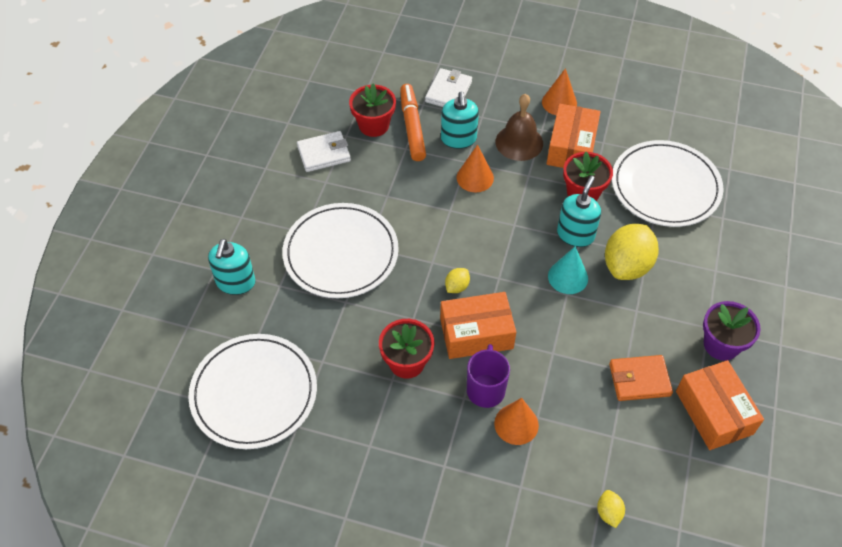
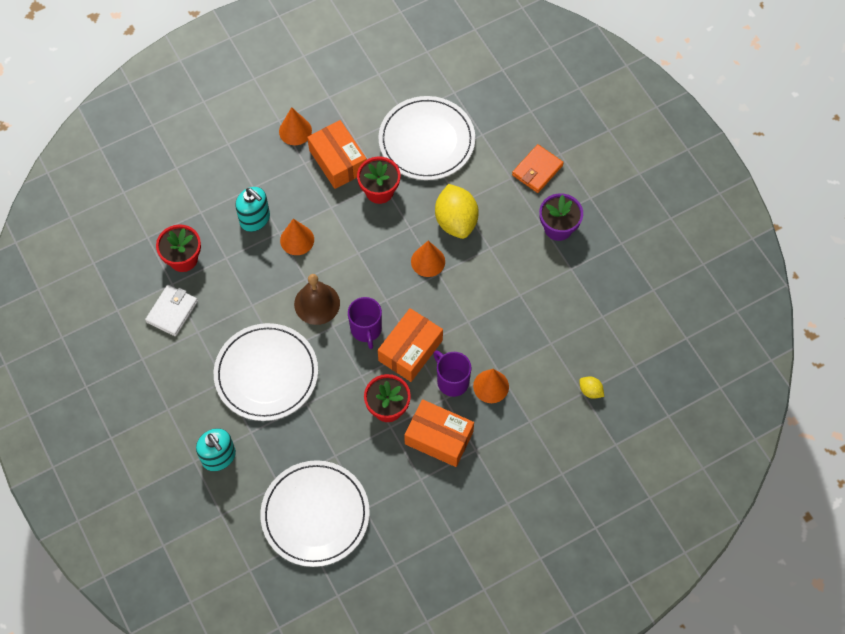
camera: 45 degrees left, 10 degrees up
orange marker [400,84,426,161] -> none
white wallet [425,68,472,107] -> none
yellow lemon [445,268,470,293] -> purple mug [348,297,382,349]
brown bell [496,94,543,161] -> brown bell moved to [294,274,340,325]
turquoise cone [548,246,588,294] -> orange cone [411,241,445,277]
turquoise soap dispenser [557,176,601,247] -> none
orange wallet [609,355,673,401] -> orange wallet moved to [512,144,564,193]
orange box [676,360,764,450] -> orange box moved to [404,399,474,467]

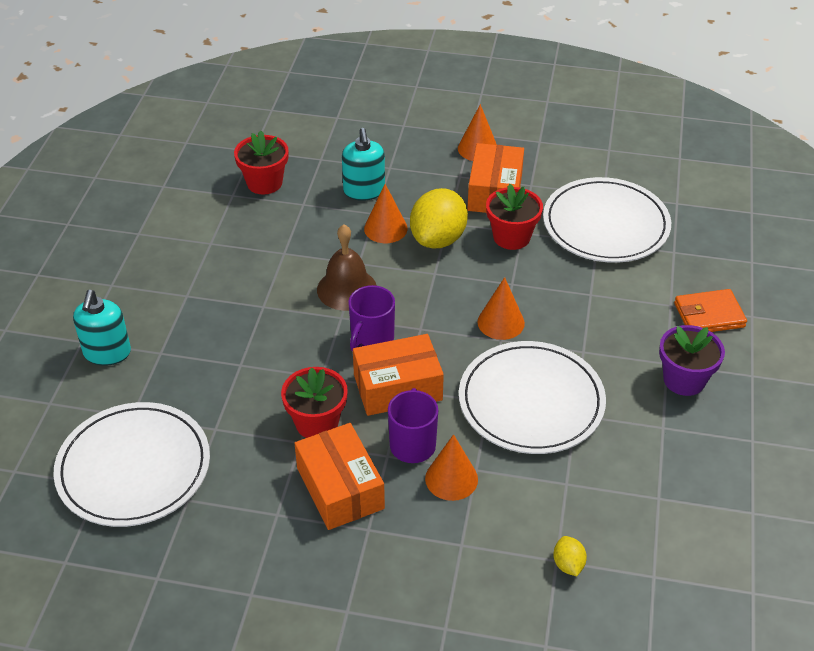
camera: 40 degrees right, 20 degrees down
white wallet [145,285,198,336] -> none
white plate [214,323,318,421] -> white plate moved to [459,341,606,454]
yellow lemon [435,184,479,239] -> yellow lemon moved to [410,188,468,249]

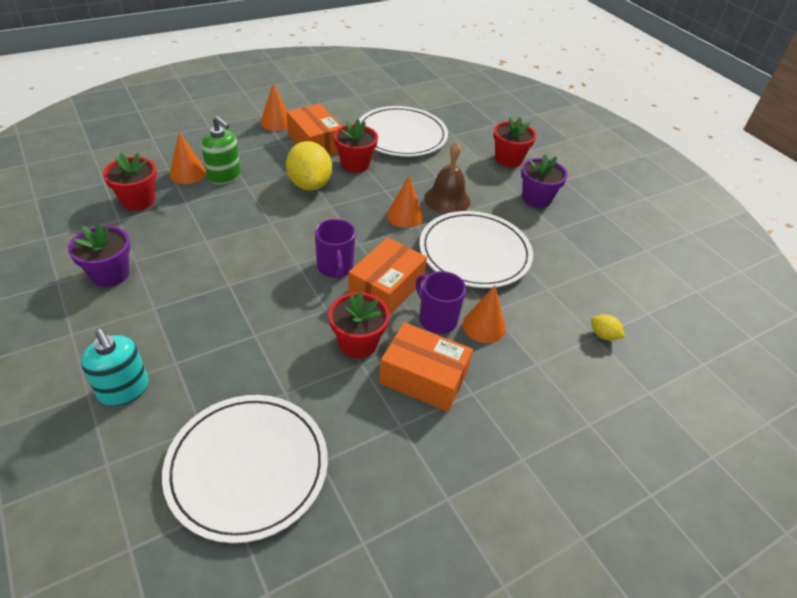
camera: 45 degrees left, 0 degrees up
brown bell [317,224,377,311] -> brown bell moved to [424,142,470,214]
turquoise soap dispenser [342,128,385,201] -> green soap dispenser [201,116,241,184]
orange cone [364,184,408,243] -> orange cone moved to [169,132,206,184]
orange wallet [674,289,747,332] -> red flower pot [493,117,536,168]
none -> purple flower pot [68,222,131,287]

